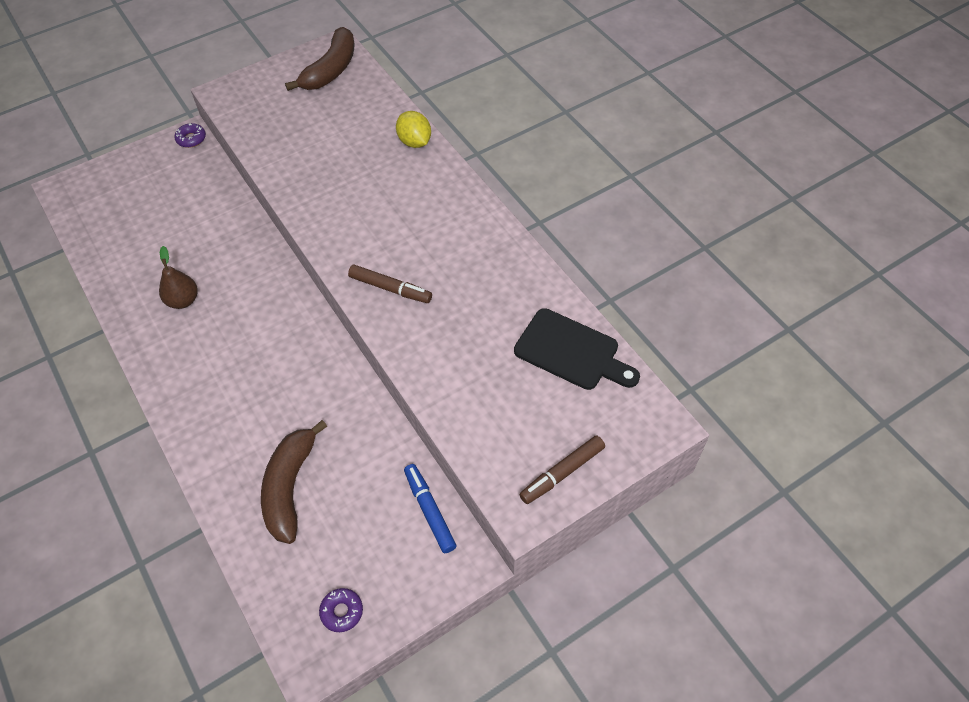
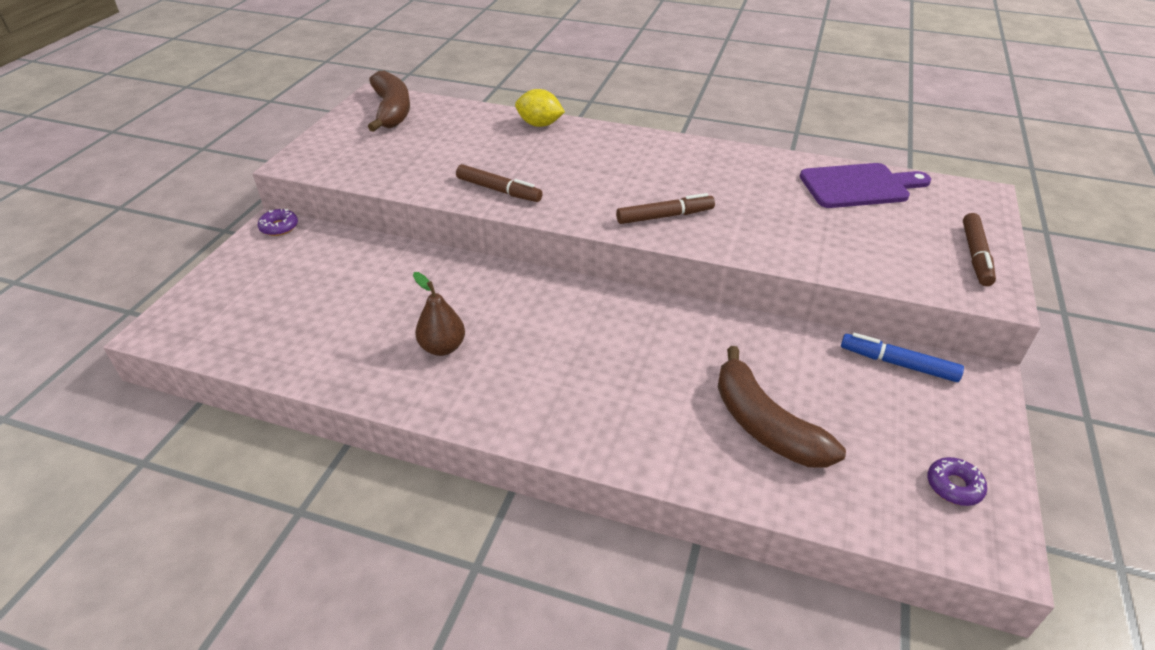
camera: 40 degrees left, 15 degrees down
black cutting board [514,308,640,390] -> purple cutting board [800,163,931,208]
none -> brown marker [456,164,543,202]

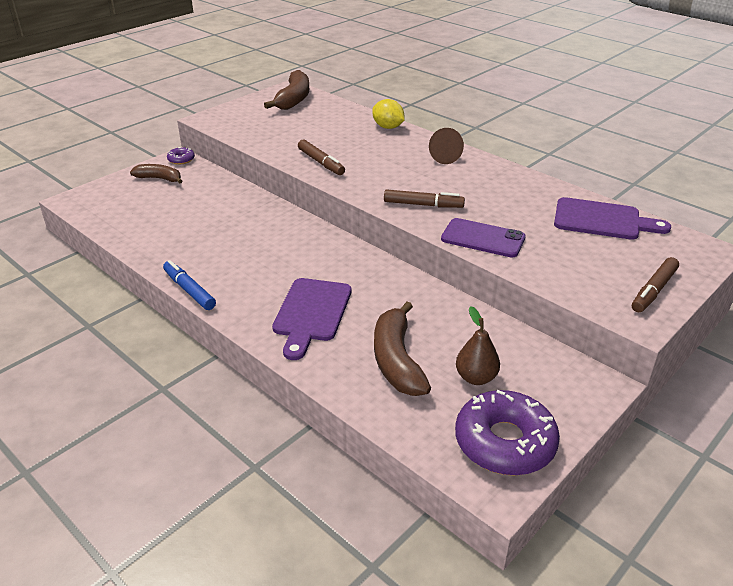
camera: 25 degrees right, 5 degrees down
brown pear [413,272,465,356] -> brown pear moved to [456,306,500,385]
blue marker [841,333,964,382] -> blue marker moved to [163,260,216,310]
purple donut [927,457,987,506] -> purple donut [455,390,560,476], size x2.23
none -> brown banana [130,164,182,183]
none -> purple cutting board [272,278,351,360]
none -> brown cone [429,128,464,164]
none -> purple phone [441,218,526,257]

